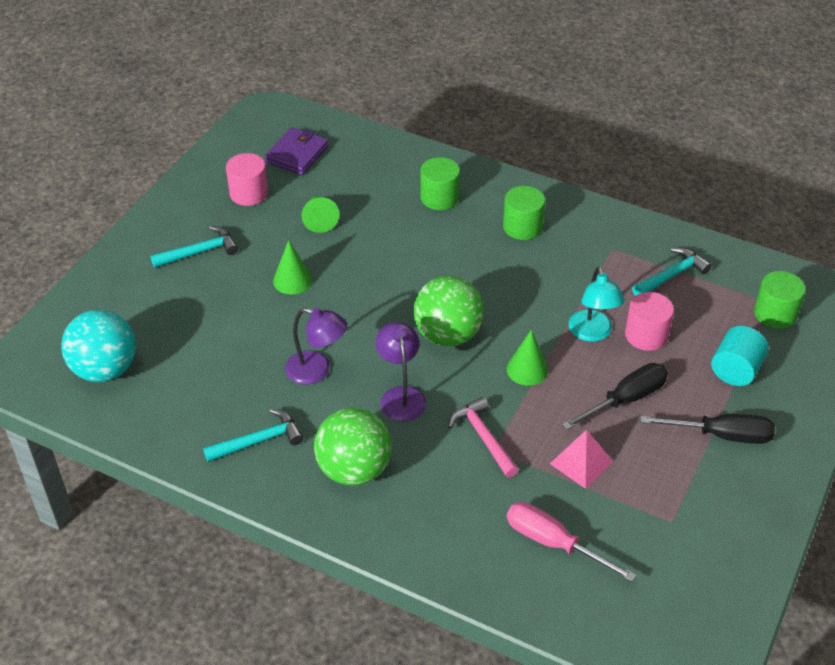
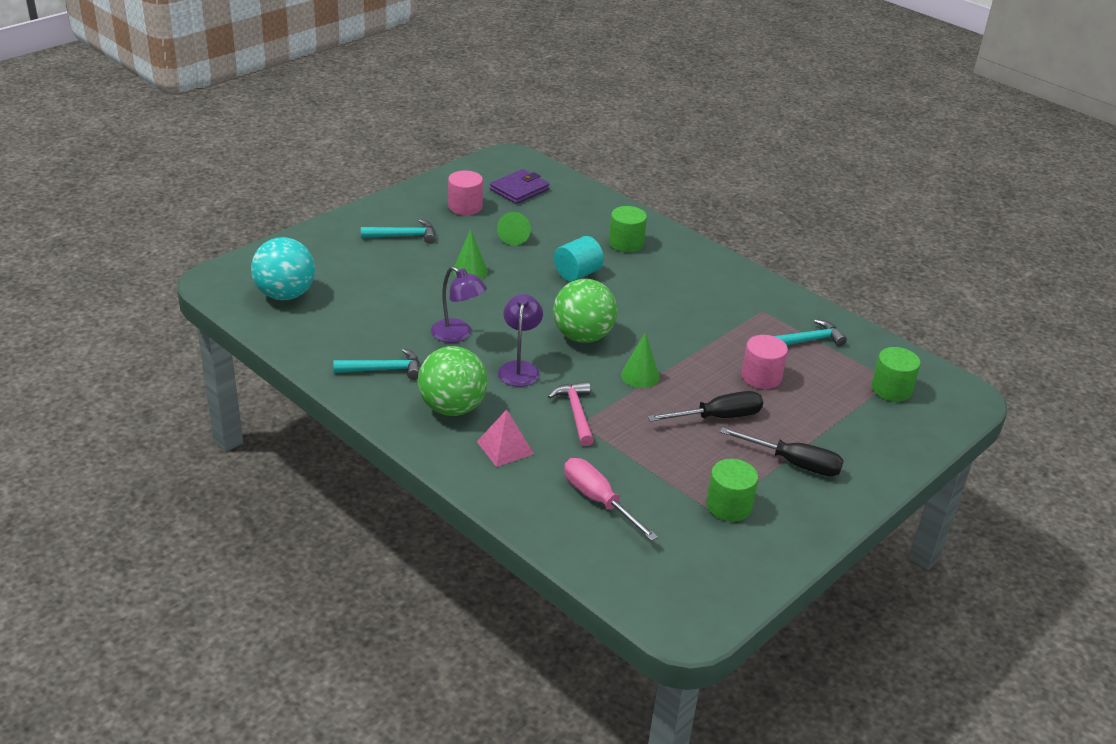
camera: 15 degrees right, 10 degrees down
green cylinder [503,186,545,240] -> green cylinder moved to [706,459,758,522]
pink pyramid [550,430,613,489] -> pink pyramid moved to [477,409,534,467]
turquoise lamp [568,266,625,342] -> none
turquoise cylinder [711,326,768,386] -> turquoise cylinder moved to [554,236,604,282]

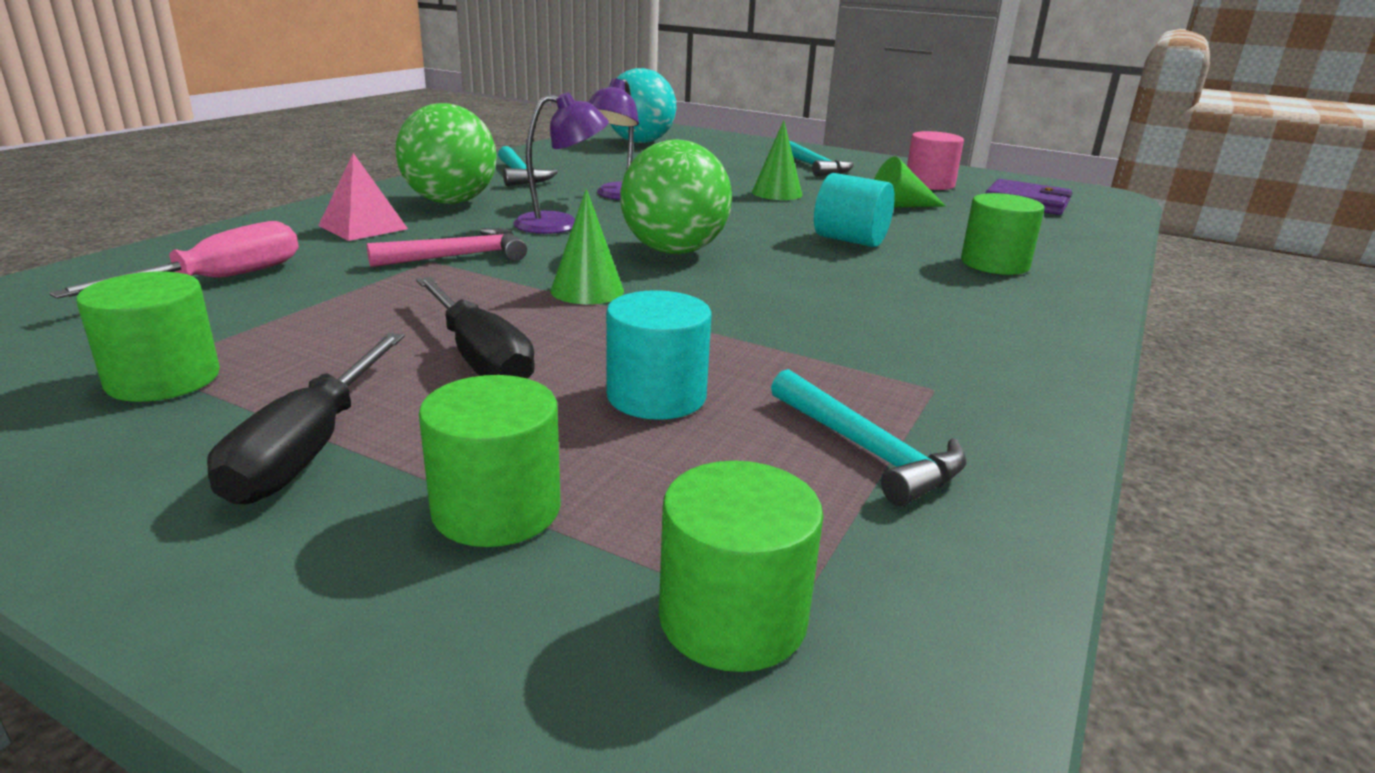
camera: 75 degrees right, 10 degrees down
pink cylinder [742,335,788,389] -> turquoise cylinder [606,290,711,420]
none -> green cylinder [419,375,561,547]

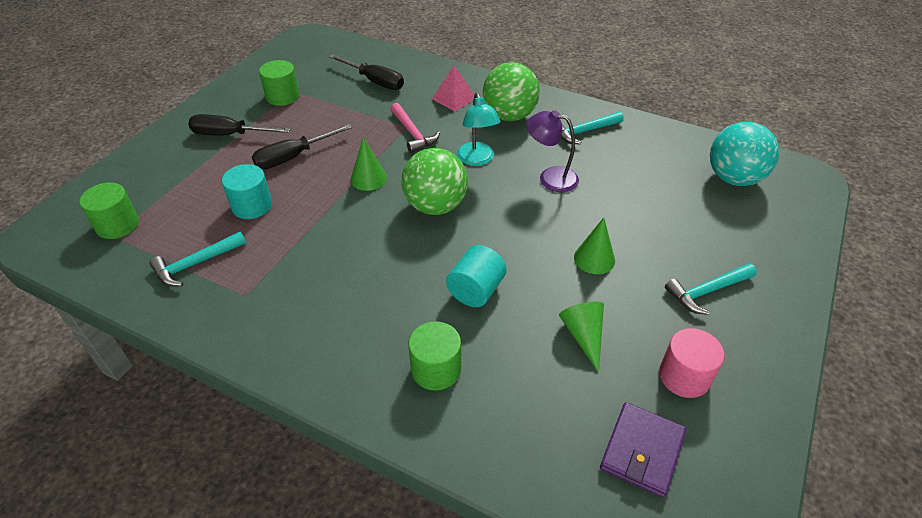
camera: 90 degrees right, 20 degrees up
pink screwdriver [49,221,299,299] -> black screwdriver [329,54,404,90]
green cylinder [419,375,561,547] -> none
purple lamp [513,92,609,234] -> turquoise lamp [457,93,500,166]

